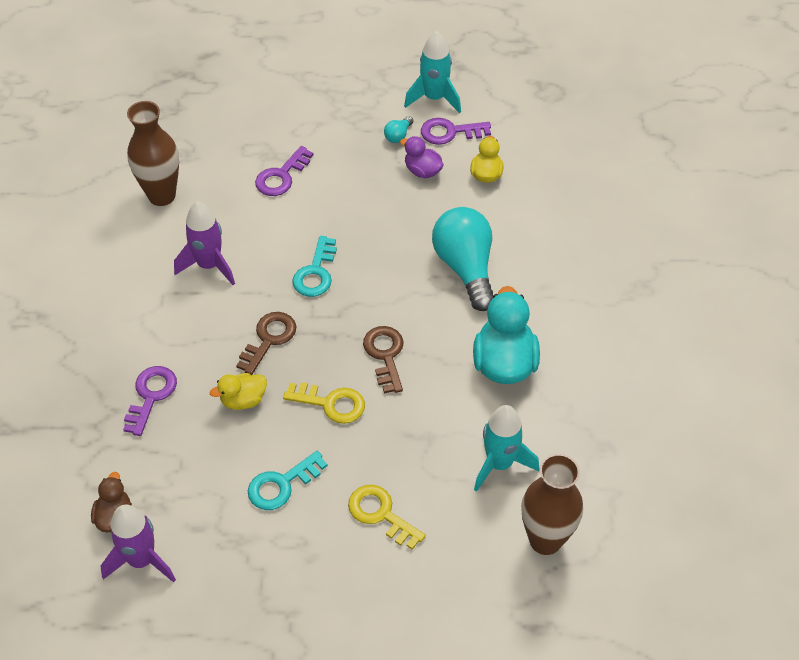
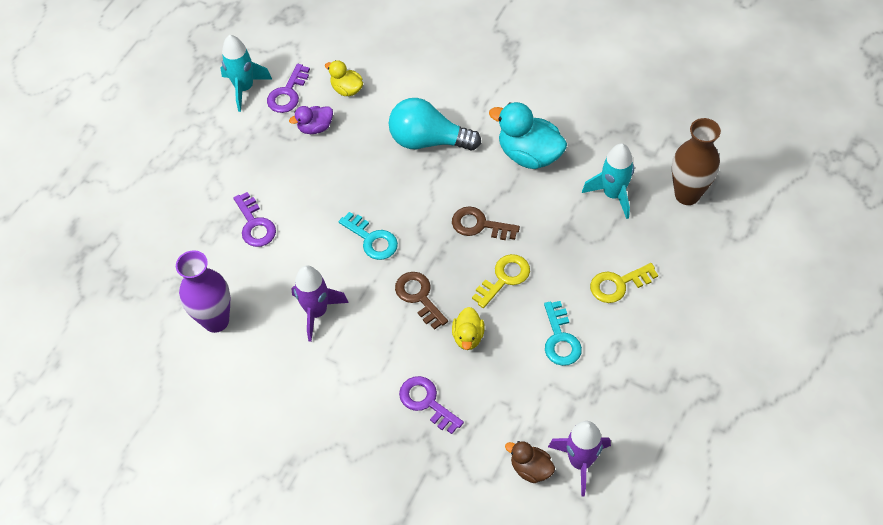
camera: 60 degrees left, 5 degrees up
brown vase [127,101,179,206] -> purple vase [176,250,230,333]
turquoise light bulb [384,116,413,143] -> none

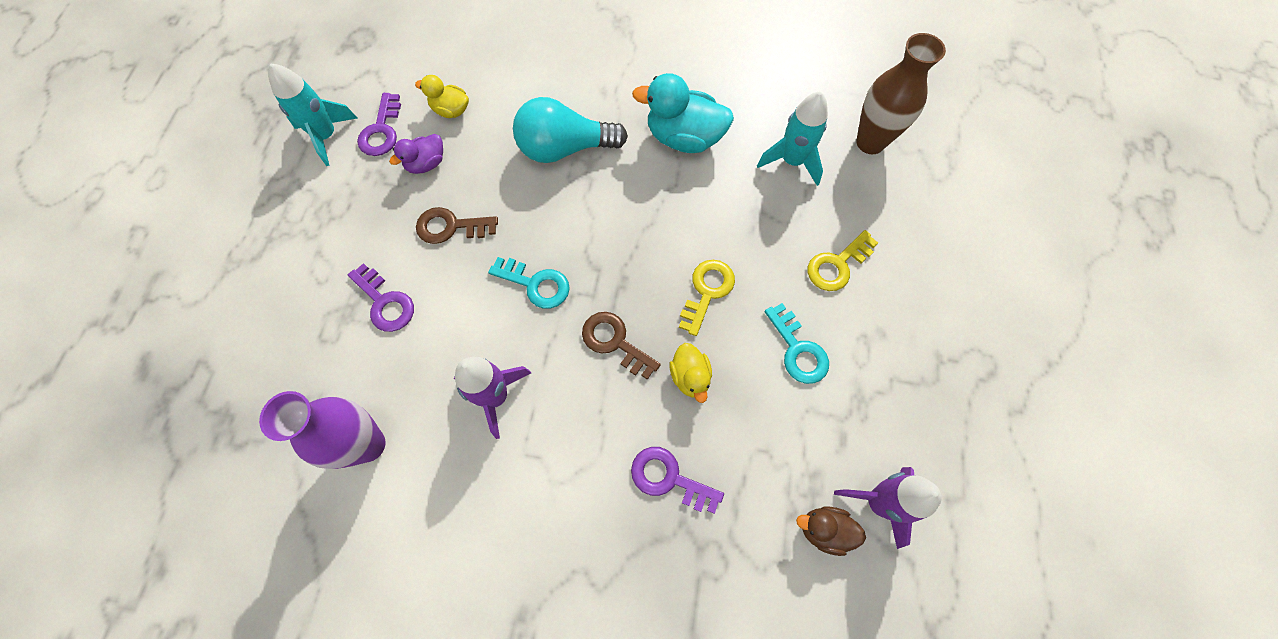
camera: 20 degrees left, 10 degrees up
brown key [452,206,520,240] -> brown key moved to [416,207,498,244]

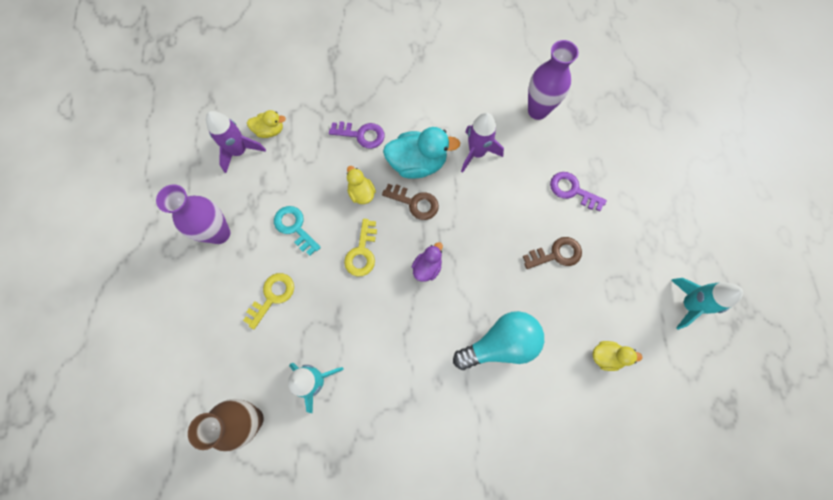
camera: 165 degrees right, 5 degrees up
purple key [357,93,401,156] -> none
purple duck [389,134,443,174] -> purple duck moved to [412,242,443,282]
turquoise key [488,257,570,309] -> none
turquoise duck [632,73,734,153] -> turquoise duck moved to [383,127,460,179]
brown duck [796,506,866,556] -> yellow duck [247,110,286,138]
none -> purple vase [156,184,230,244]

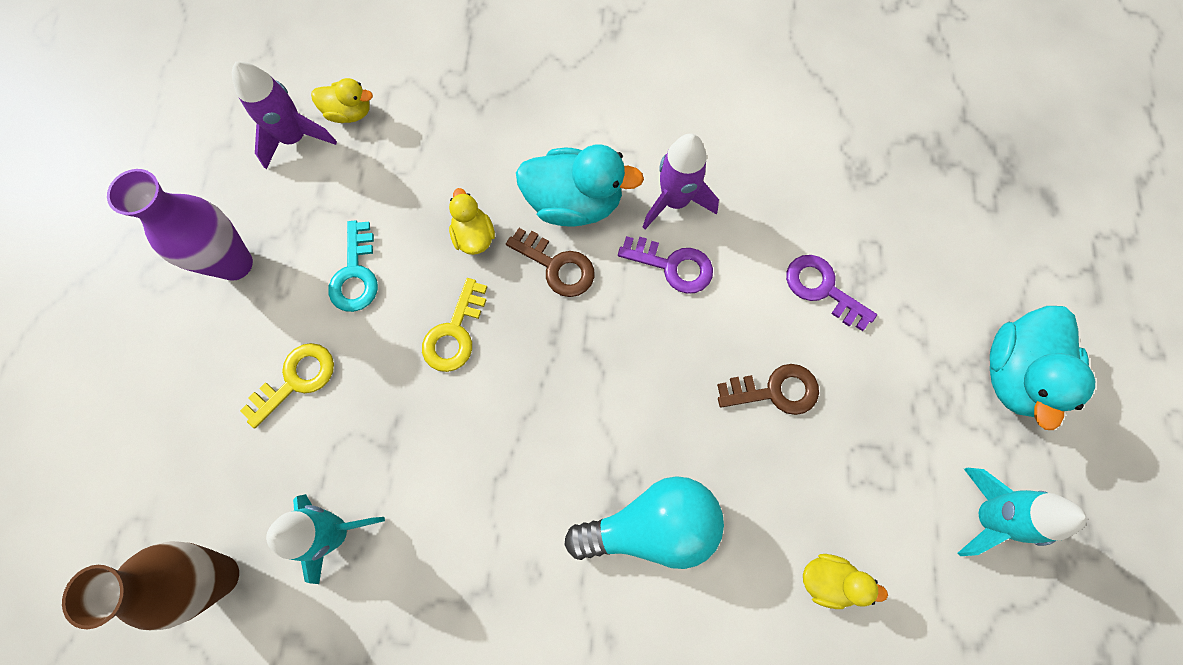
camera: 10 degrees right, 0 degrees up
turquoise key [274,206,321,256] -> turquoise key turned 150 degrees counterclockwise [328,221,378,312]
purple key [329,121,385,149] -> purple key moved to [618,236,713,294]
purple duck [412,242,443,282] -> none
purple vase [528,40,579,120] -> none
none -> turquoise duck [990,306,1095,430]

